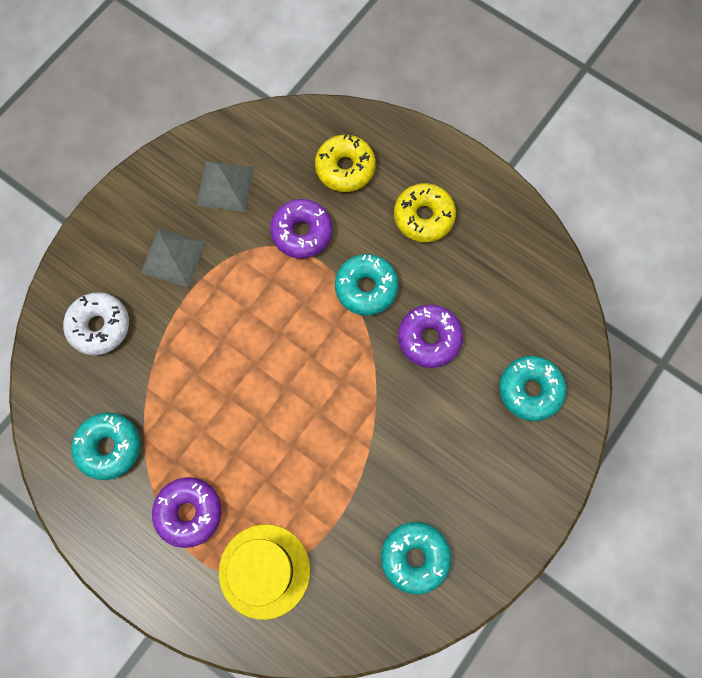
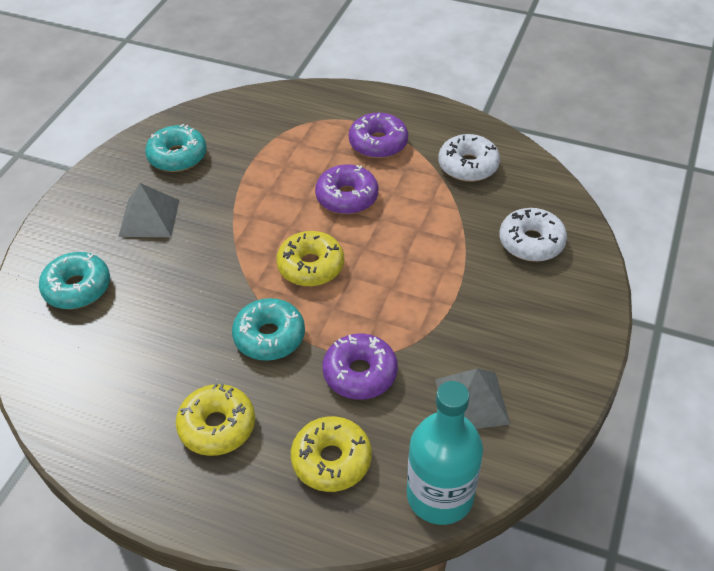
camera: 165 degrees right, 25 degrees down
turquoise donut [71,412,140,480] -> white donut [438,134,500,182]
grey pyramid [141,228,206,287] -> grey pyramid moved to [118,183,179,237]
yellow hat [219,524,310,620] -> none
purple donut [398,304,463,368] -> purple donut moved to [315,164,378,214]
none -> yellow donut [276,231,344,287]
none -> turquoise bottle [407,381,483,525]

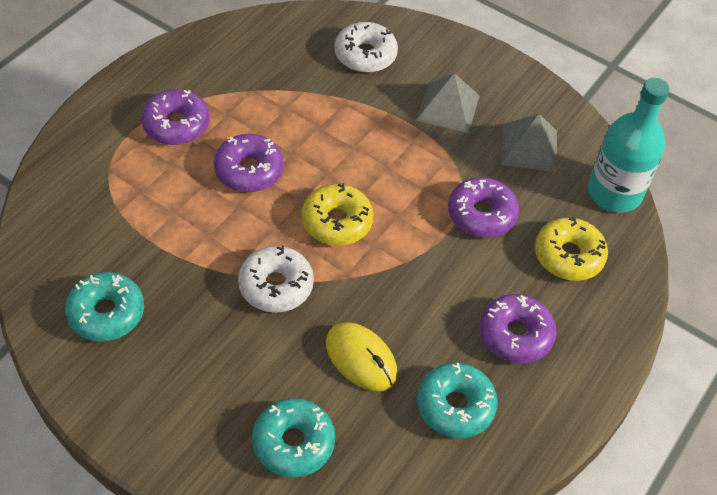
camera: 80 degrees left, 5 degrees up
grey pyramid [118,183,179,237] -> grey pyramid moved to [416,73,480,133]
yellow donut [176,383,255,456] -> purple donut [479,294,557,364]
turquoise donut [232,298,305,361] -> turquoise donut moved to [417,363,498,438]
white donut [438,134,500,182] -> white donut moved to [238,246,314,313]
none -> yellow mouse [326,322,398,391]

